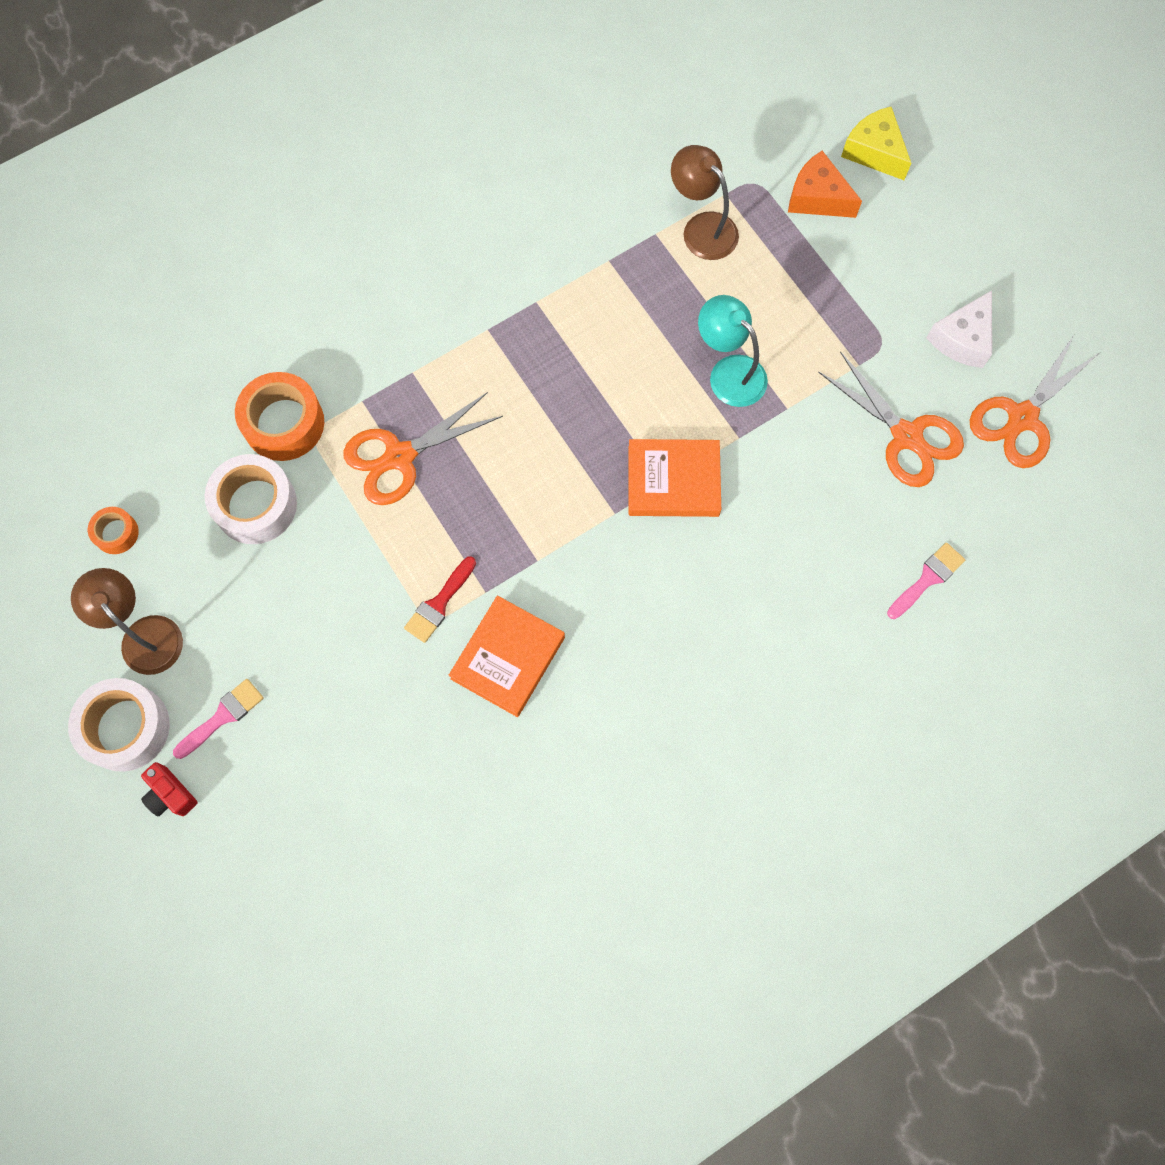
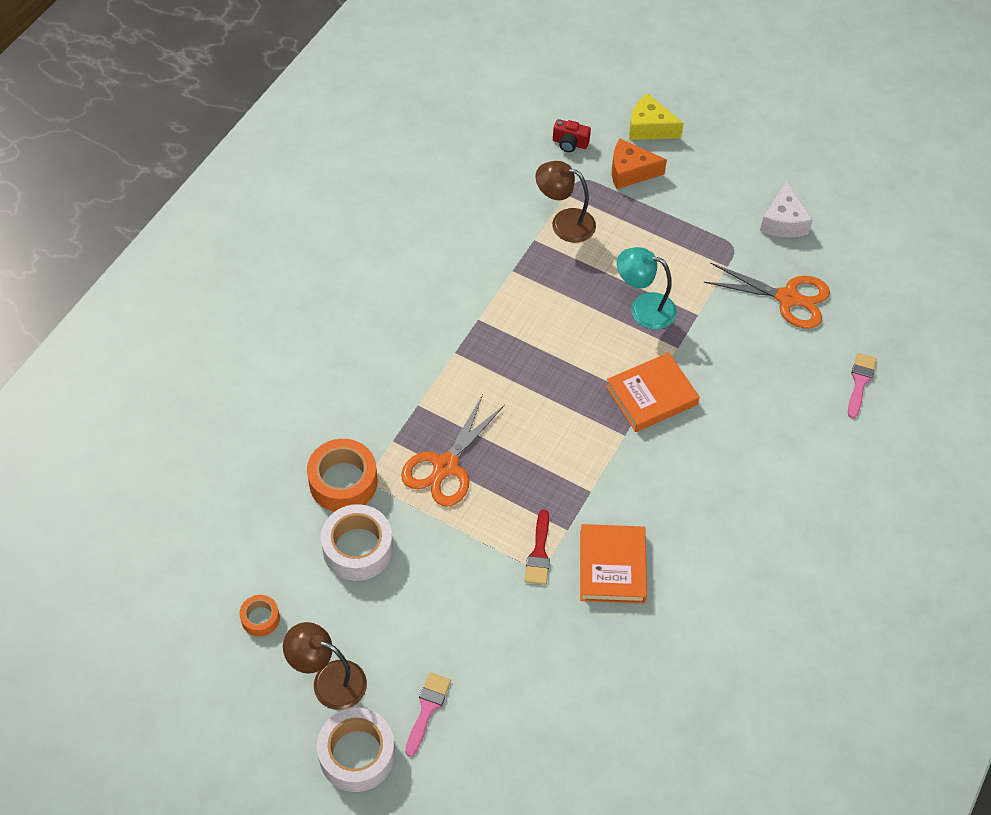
camera: 30 degrees left, 15 degrees down
red camera [141,762,197,816] -> red camera moved to [553,119,591,152]
orange scissors [970,335,1099,468] -> none

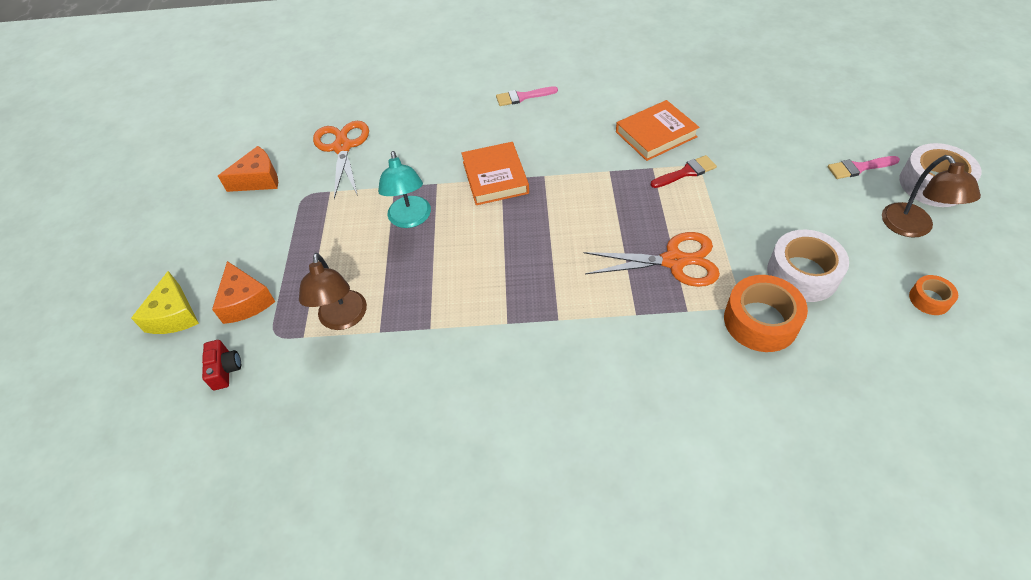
camera: 115 degrees left, 5 degrees down
orange book [606,352,700,432] -> orange book turned 45 degrees clockwise [461,142,529,205]
white cheese [760,181,813,237] -> orange cheese [218,146,278,192]
pink brush [848,353,877,418] -> pink brush moved to [496,86,558,106]

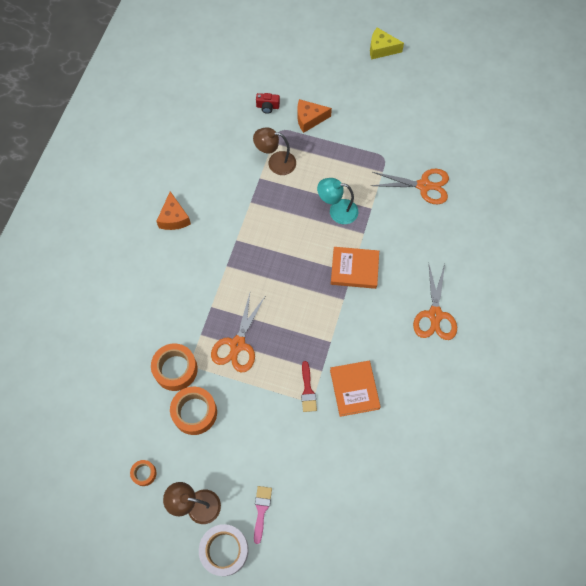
camera: 105 degrees right, 15 degrees up
yellow cheese [131,271,199,334] -> yellow cheese moved to [370,27,404,60]
orange cheese [218,146,278,192] -> orange cheese moved to [156,191,191,230]
pink brush [496,86,558,106] -> orange scissors [413,264,457,340]
white tape [767,230,849,302] -> orange tape [170,387,217,435]

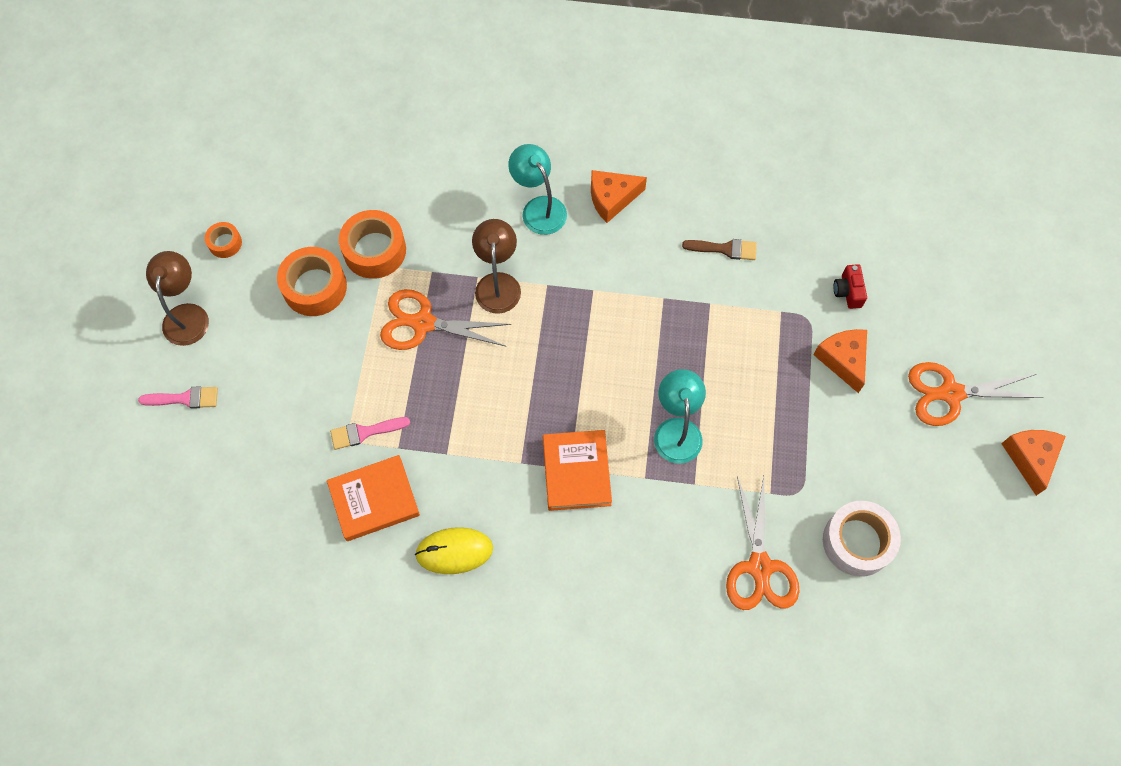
camera: 80 degrees right, 0 degrees up
white tape [199,524,249,576] -> white tape moved to [823,501,901,577]
brown lamp [253,127,296,175] -> brown lamp moved to [472,219,521,314]
red brush [301,361,317,412] -> pink brush [330,417,410,450]
yellow cheese [370,27,404,60] -> orange cheese [1001,430,1066,496]
orange scissors [413,264,457,340] -> orange scissors moved to [908,362,1044,426]
none -> yellow mouse [415,527,493,574]
none -> turquoise lamp [508,144,567,235]
none -> brown brush [682,239,757,260]

